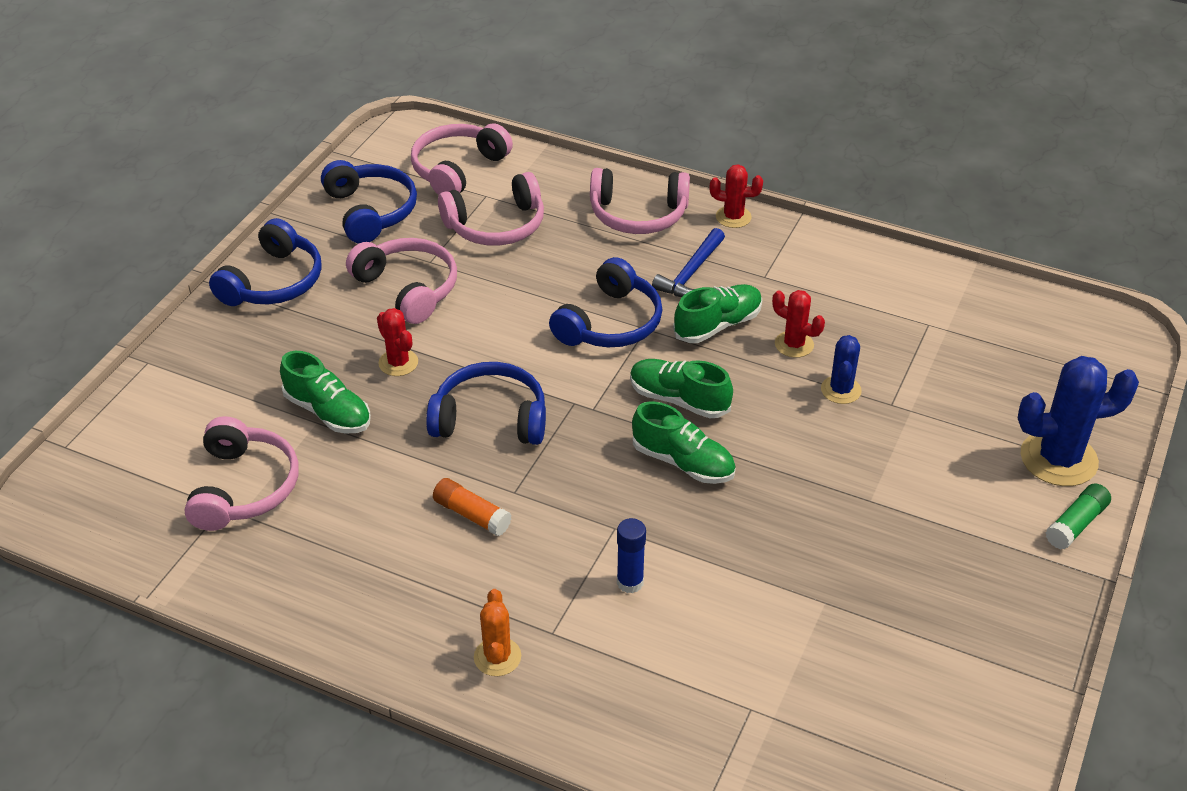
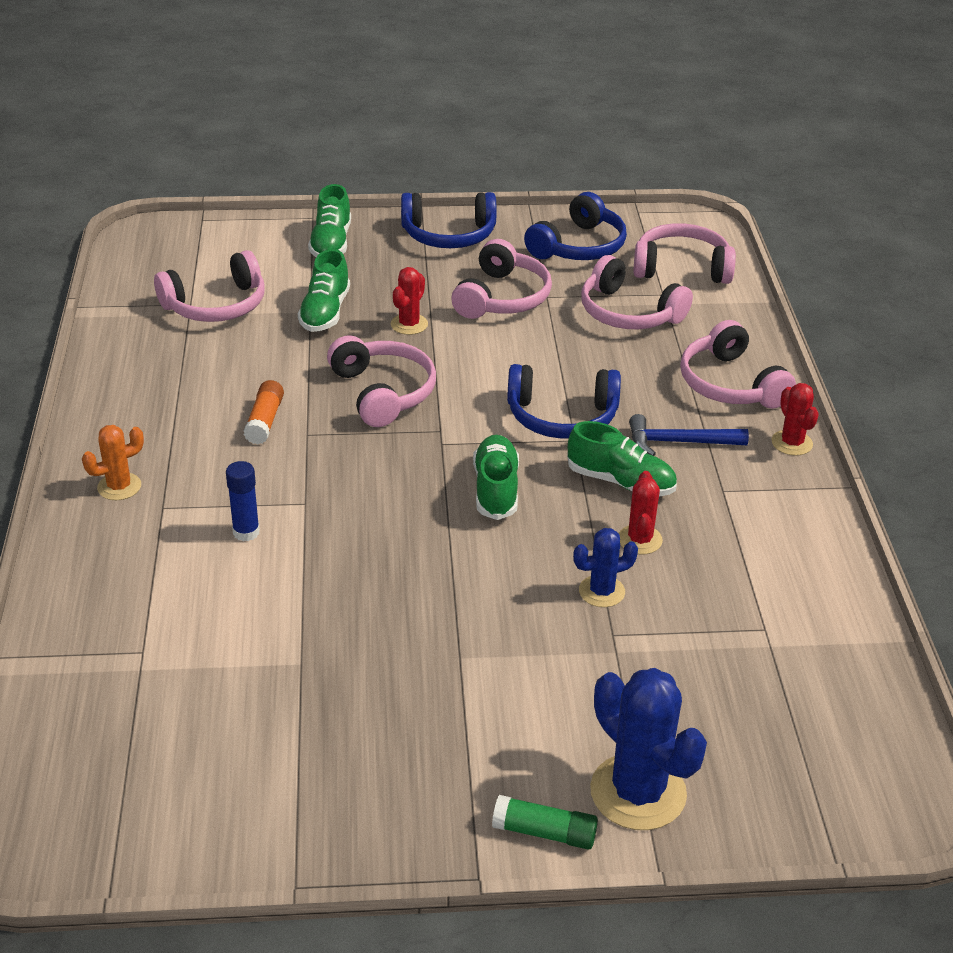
camera: 60 degrees right, 5 degrees down
blue headphones [426,362,546,445] -> pink headphones [327,335,436,427]
green shoe [632,402,736,484] -> green shoe moved to [308,184,351,257]

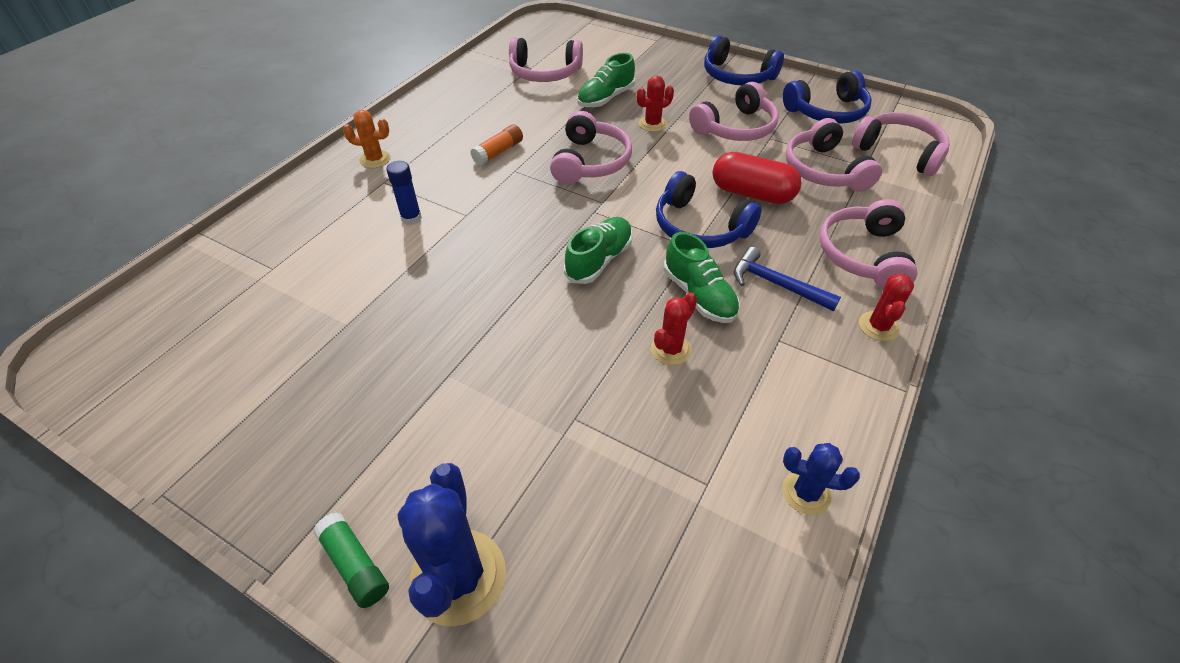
camera: 35 degrees right, 10 degrees up
green shoe [308,184,351,257] -> none
blue cactus [573,528,638,607] -> blue cactus moved to [782,443,860,515]
none -> red capsule [713,152,801,204]

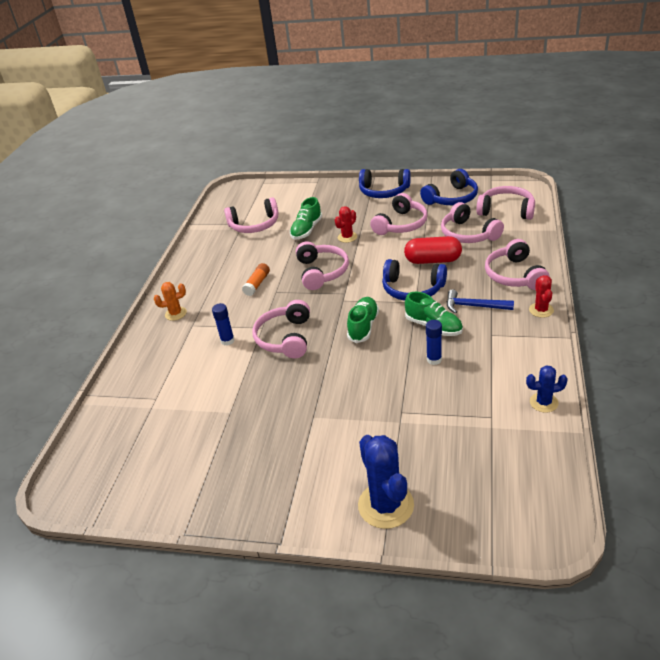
camera: 15 degrees left, 10 degrees down
green glue stick [313,512,389,608] -> none
red cactus [651,292,697,365] -> blue glue stick [426,320,442,365]
none -> pink headphones [253,300,310,358]

